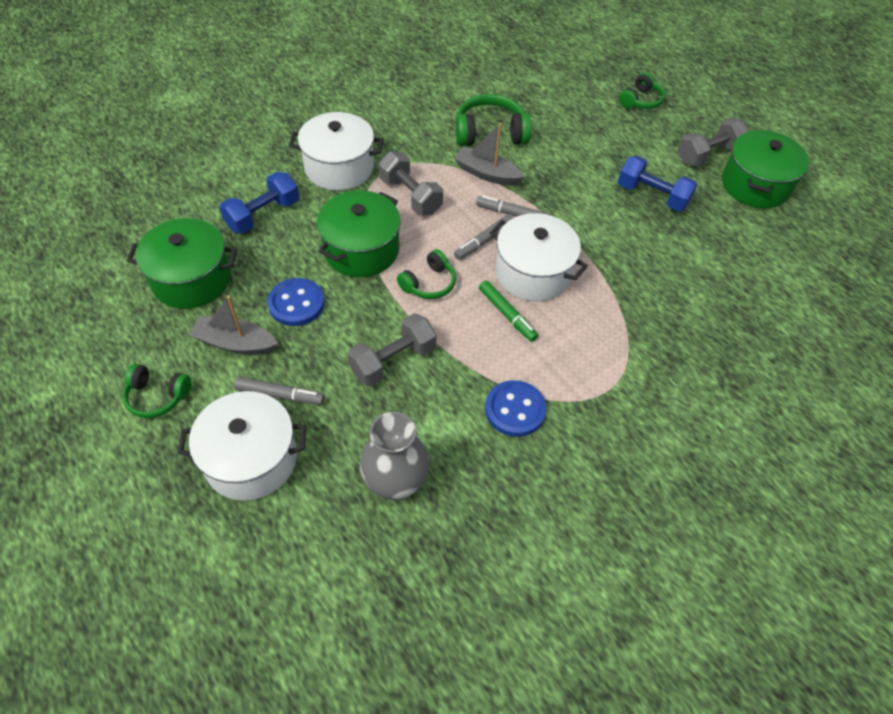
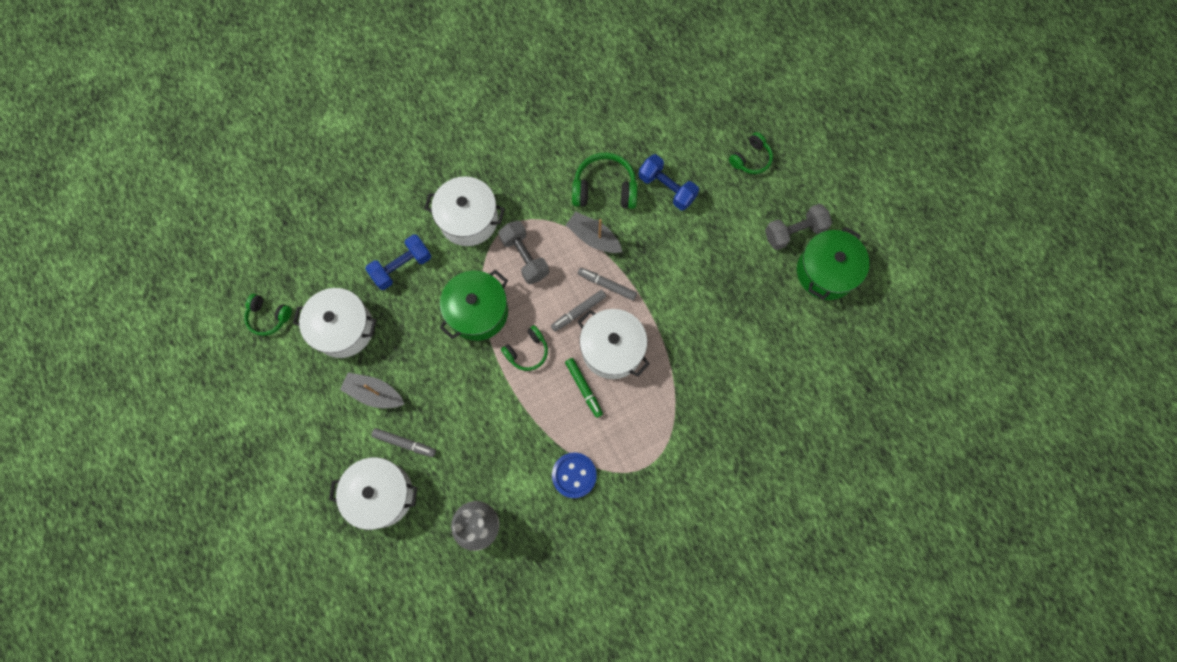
camera: 10 degrees right, 20 degrees up
green headphones [122,364,191,418] -> green headphones moved to [244,294,292,336]
green pot [127,218,237,309] -> white pot [293,288,377,358]
blue button [267,278,324,326] -> none
grey dumbbell [347,314,436,386] -> none
blue dumbbell [618,156,697,212] -> blue dumbbell moved to [638,154,699,210]

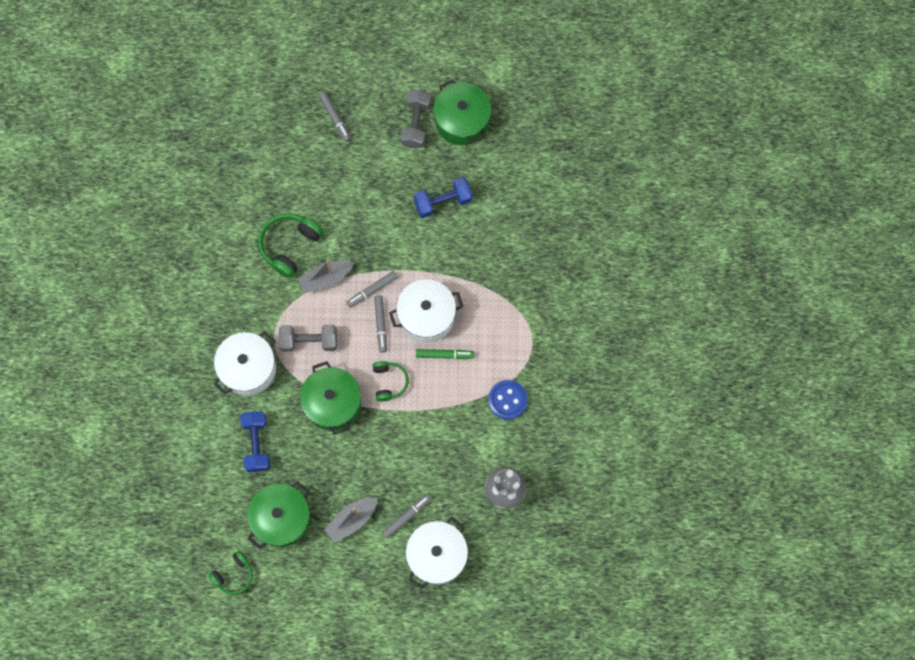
camera: 60 degrees left, 0 degrees up
white pot [293,288,377,358] -> green pot [247,481,311,549]
blue dumbbell [638,154,699,210] -> blue dumbbell moved to [414,177,472,218]
green headphones [729,132,773,174] -> grey marker [319,93,351,142]

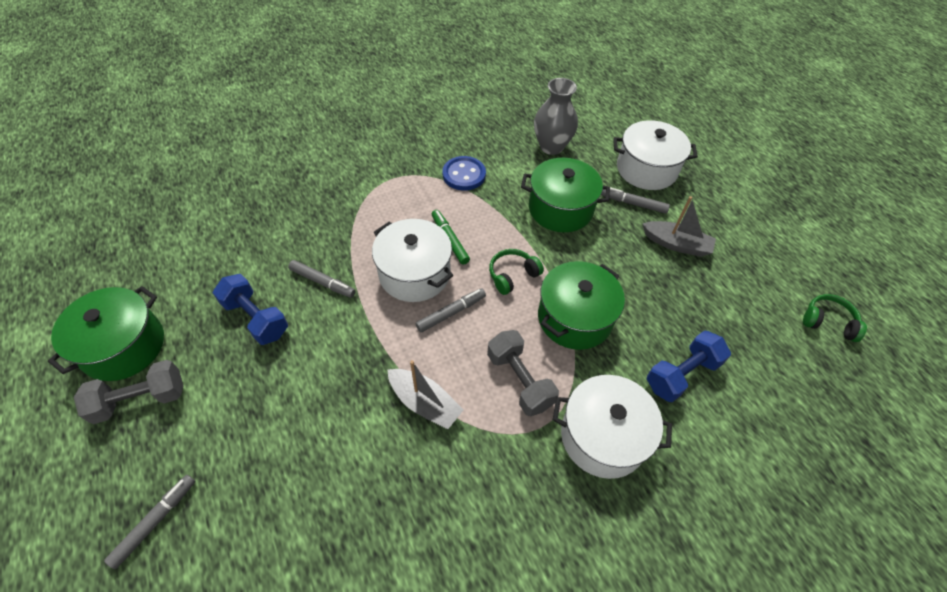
camera: 120 degrees left, 20 degrees down
green pot [247,481,311,549] -> green pot moved to [521,158,610,232]
green headphones [258,214,323,278] -> none
grey marker [346,271,398,308] -> grey marker moved to [288,260,355,298]

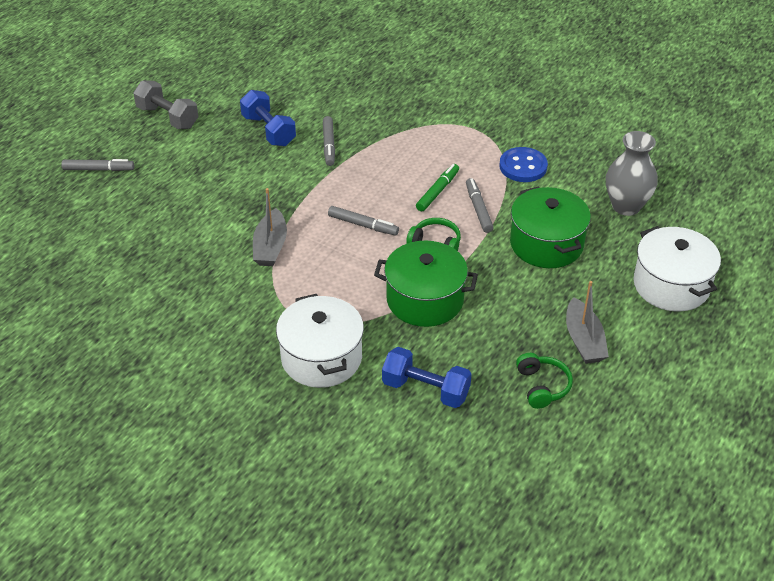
camera: 60 degrees right, 10 degrees down
green pot [48,286,164,381] -> none
blue dumbbell [213,274,288,345] -> blue dumbbell turned 45 degrees counterclockwise [240,90,296,146]
white pot [372,219,453,302] -> none
grey dumbbell [487,330,559,416] -> none
grey marker [601,187,670,214] -> grey marker moved to [466,178,494,233]
green headphones [803,294,867,342] -> green headphones moved to [516,353,573,409]

